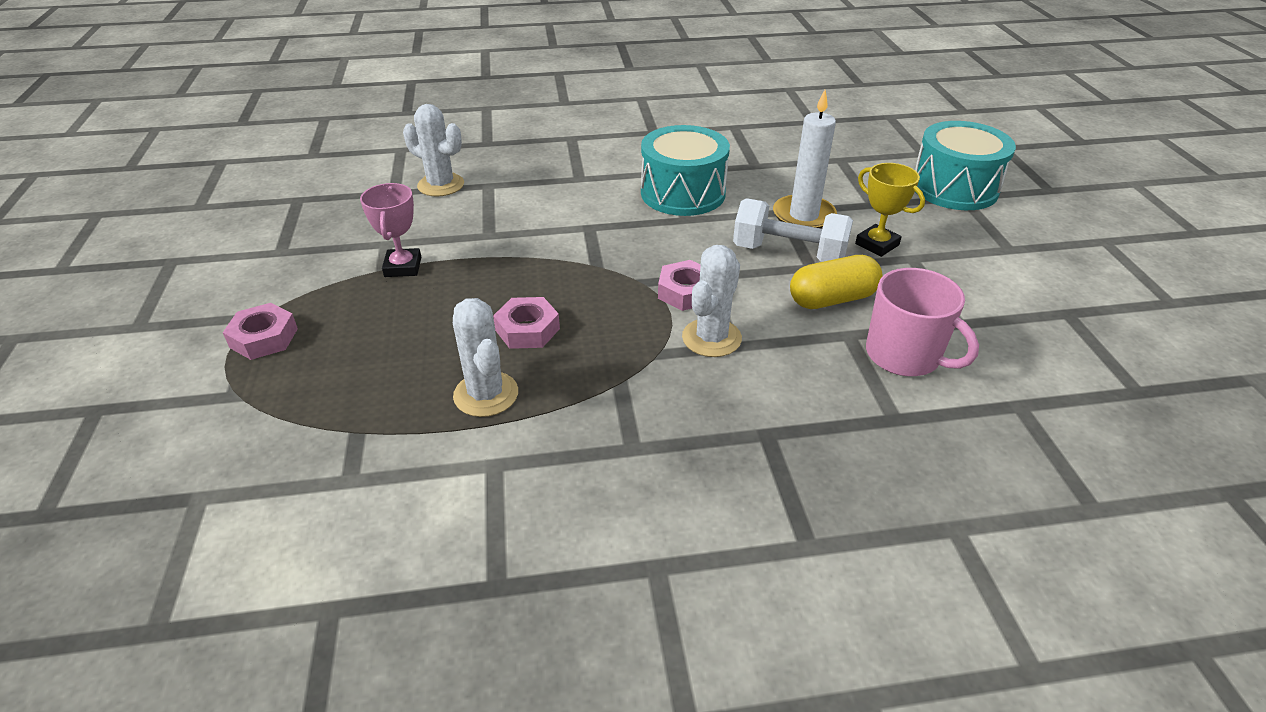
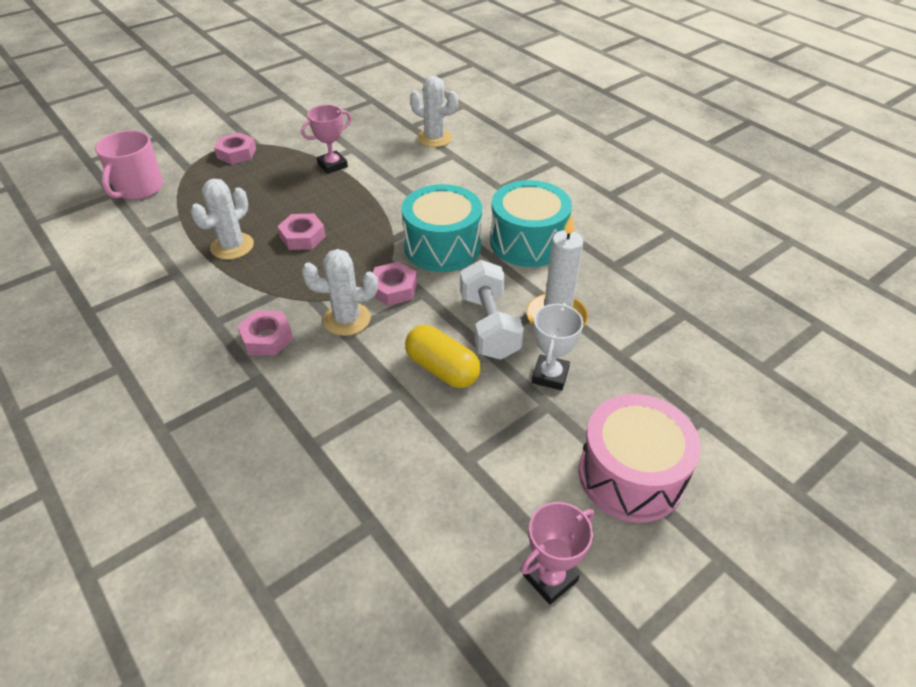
camera: 60 degrees right, 5 degrees up
white cactus [403,104,464,197] -> white cactus turned 60 degrees counterclockwise [410,76,458,147]
yellow trophy [855,163,925,257] -> white trophy [532,303,583,391]
pink mug [866,268,979,376] -> pink mug moved to [95,130,163,200]
turquoise drum [915,121,1016,210] -> turquoise drum moved to [402,184,482,272]
none -> pink nut [237,310,293,356]
none -> pink trophy [520,502,594,605]
none -> pink drum [579,394,701,523]

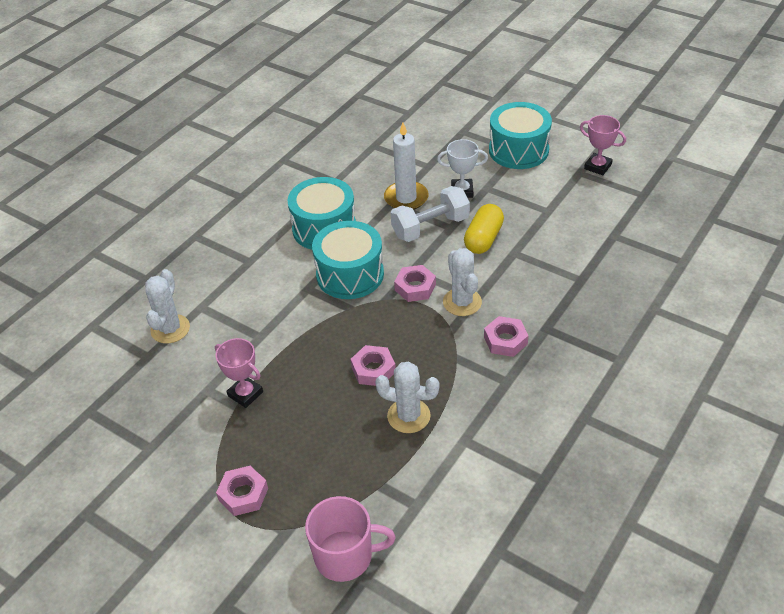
camera: 105 degrees left, 0 degrees up
pink drum [579,394,701,523] -> turquoise drum [489,102,552,169]

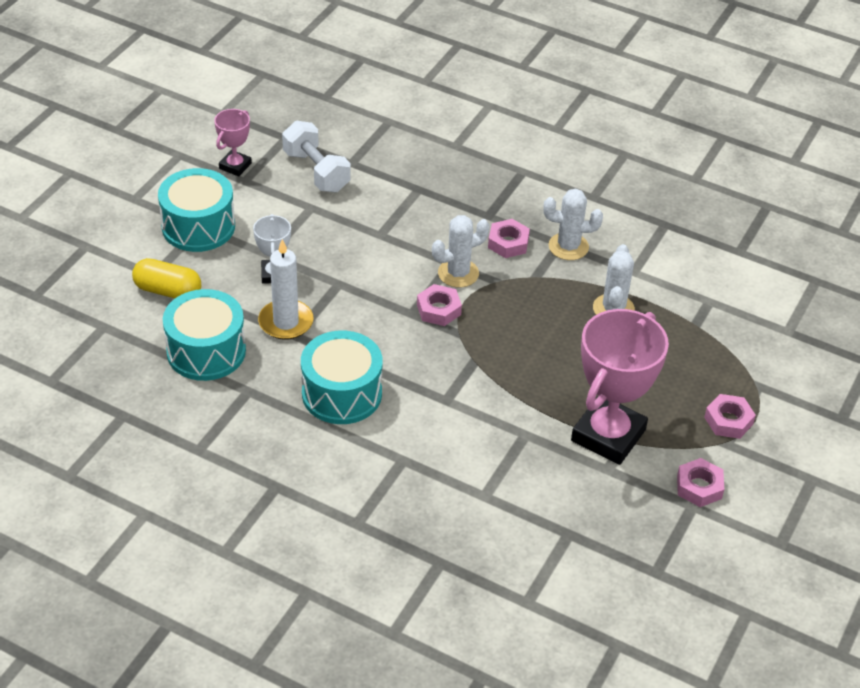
camera: 100 degrees left, 0 degrees up
white cactus [145,269,190,343] -> white cactus moved to [543,189,603,260]
pink trophy [215,338,263,408] -> pink trophy [571,309,669,465], size x2.03
pink mug [305,496,396,582] -> none
turquoise drum [312,221,384,299] -> turquoise drum moved to [163,289,246,381]
pink nut [351,345,396,386] -> pink nut moved to [677,458,724,507]
white dumbbell [391,186,470,242] -> white dumbbell moved to [282,121,351,192]
yellow capsule [464,204,504,254] -> yellow capsule moved to [132,258,201,299]

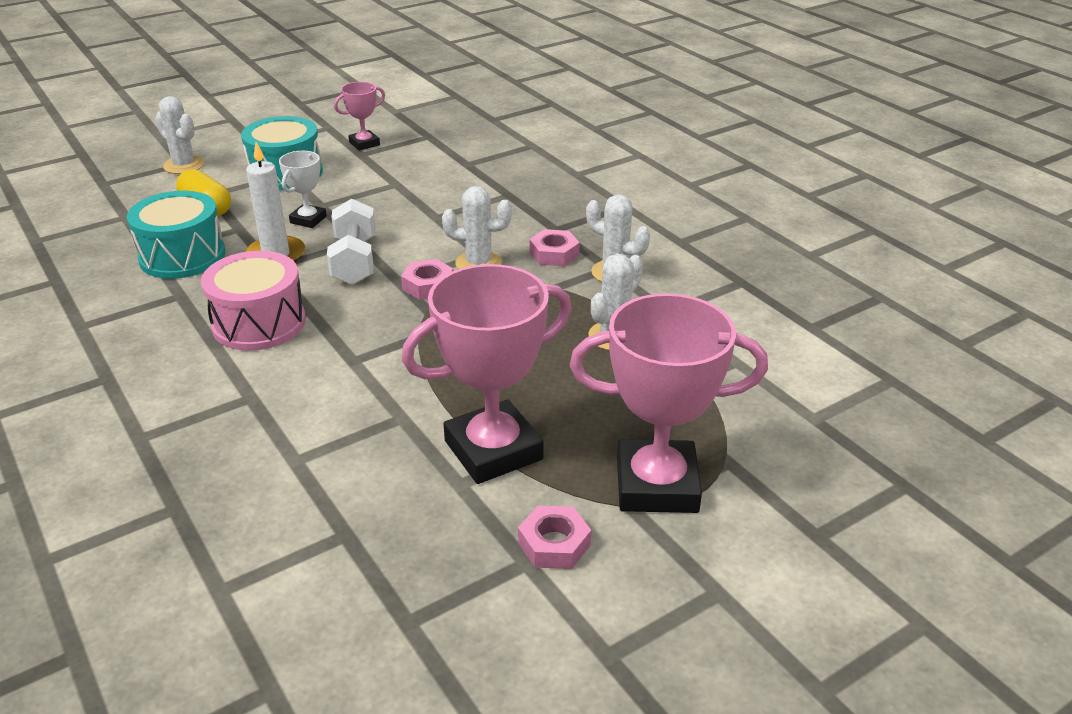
camera: 30 degrees right, 10 degrees down
white dumbbell [282,121,351,192] -> white dumbbell moved to [327,199,376,285]
turquoise drum [301,331,383,424] -> pink drum [201,251,306,351]
pink nut [704,394,756,439] -> pink trophy [570,293,768,513]
none -> white cactus [155,96,204,174]

